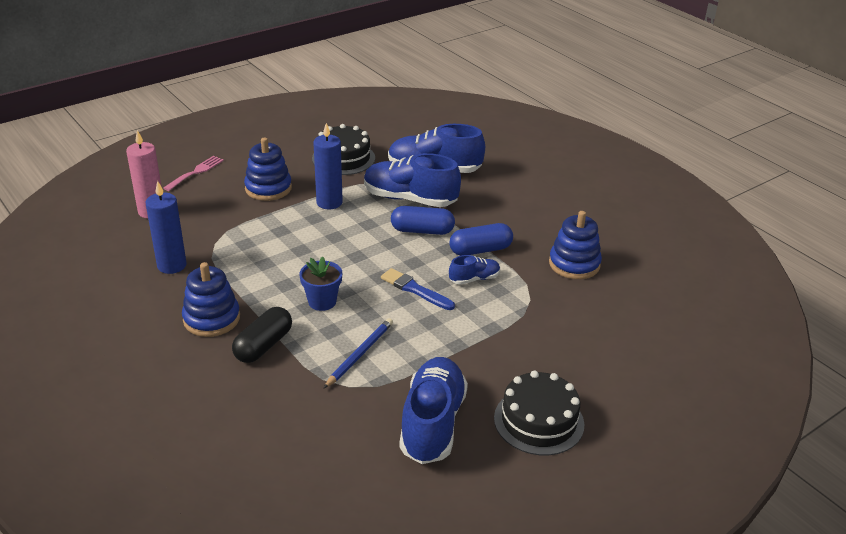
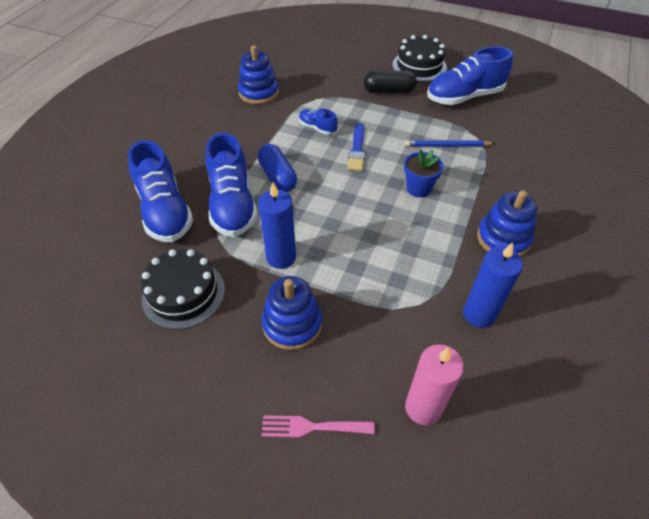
camera: 120 degrees left, 15 degrees up
black capsule [232,307,292,363] -> black capsule moved to [364,70,417,93]
blue capsule [449,223,513,256] -> none

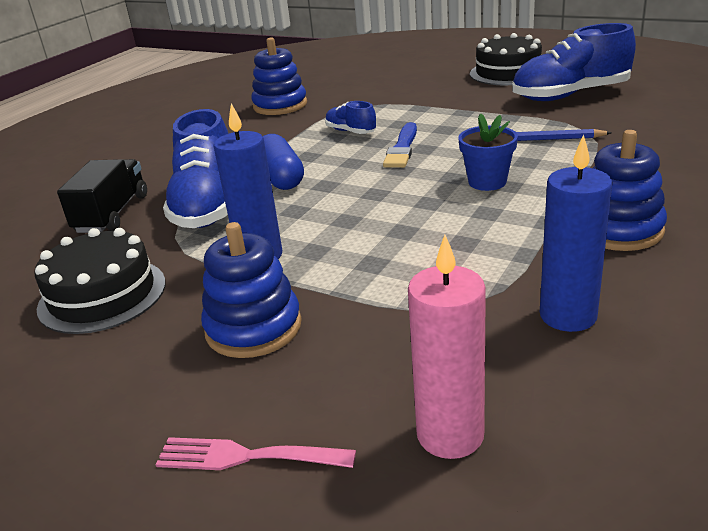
camera: 10 degrees right, 20 degrees down
blue shoe [128,140,194,242] -> black truck [57,159,147,233]
black capsule [364,70,417,93] -> none

